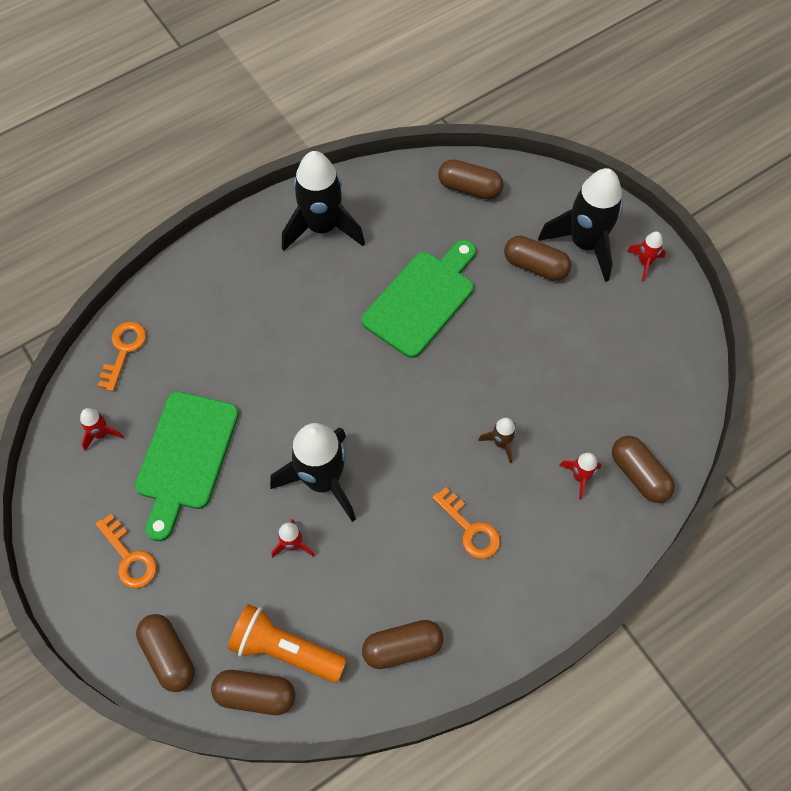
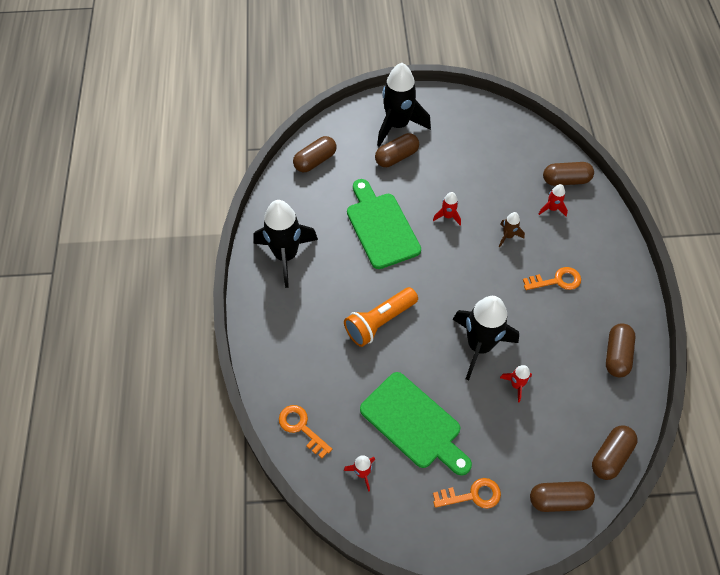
camera: 60 degrees left, 5 degrees down
orange flashlight [228,604,347,683] -> orange flashlight moved to [344,287,418,347]
red rocket [627,231,666,281] -> red rocket moved to [433,192,461,225]

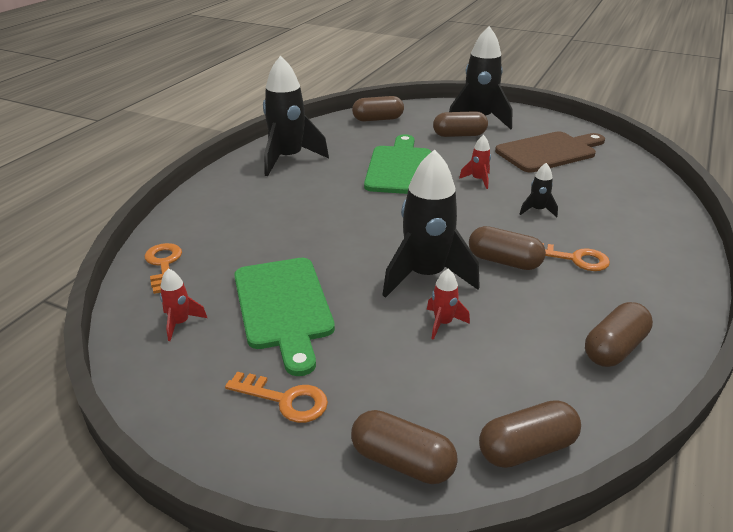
camera: 30 degrees right, 25 degrees down
orange flashlight [344,287,418,347] -> none
brown rocket [499,212,525,247] -> black rocket [520,163,558,217]
red rocket [539,184,568,216] -> none
brown capsule [543,162,594,186] -> brown capsule moved to [469,226,546,270]
none -> brown cutting board [495,131,605,173]

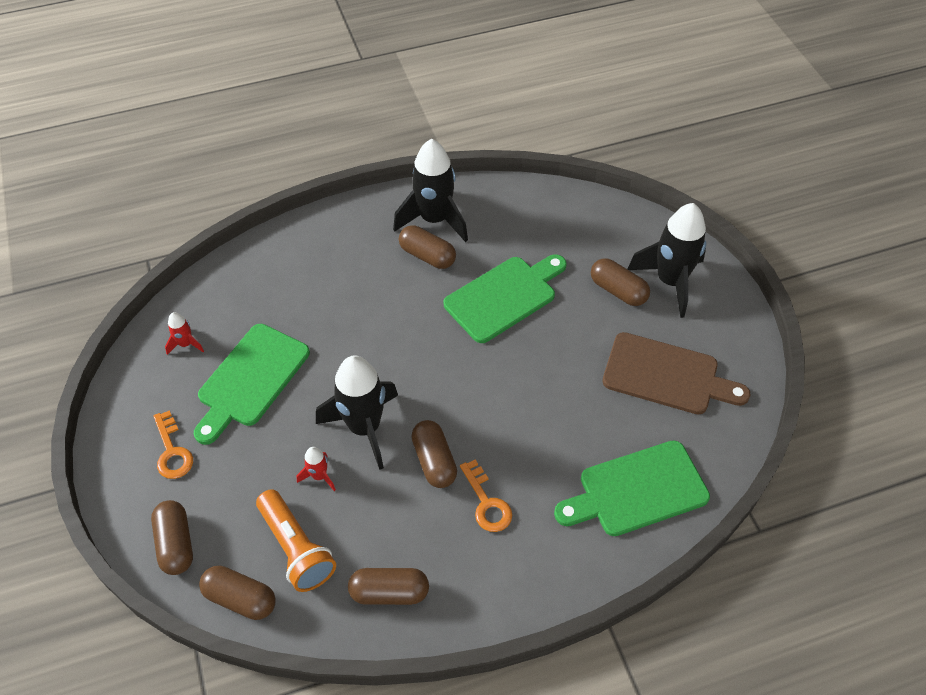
camera: 45 degrees right, 20 degrees up
orange key [145,243,182,294] -> none
brown capsule [352,96,404,122] -> brown capsule moved to [399,225,456,269]
red rocket [459,135,491,189] -> none
black rocket [520,163,558,217] -> none
none -> orange flashlight [256,489,336,592]
none -> green cutting board [554,440,710,536]

